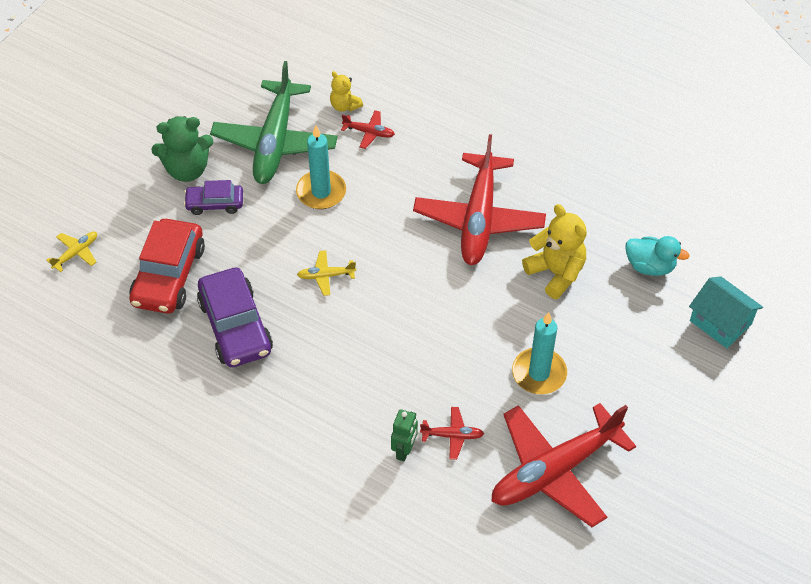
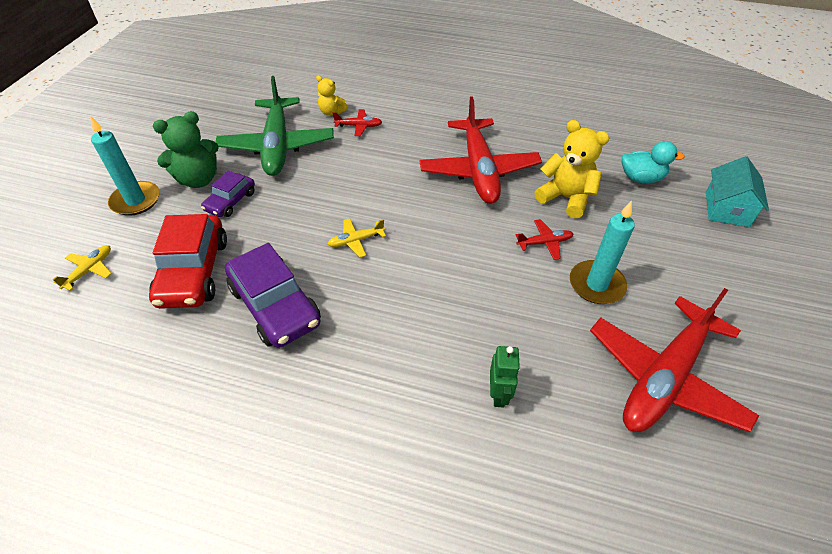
camera: 15 degrees left, 5 degrees down
purple car [184,180,243,215] -> purple car turned 45 degrees counterclockwise [201,171,255,217]
turquoise candle [296,125,346,209] -> turquoise candle moved to [90,115,160,216]
red plane [420,407,484,460] -> red plane moved to [516,219,573,260]
turquoise house [689,276,763,348] -> turquoise house turned 75 degrees clockwise [706,156,769,227]

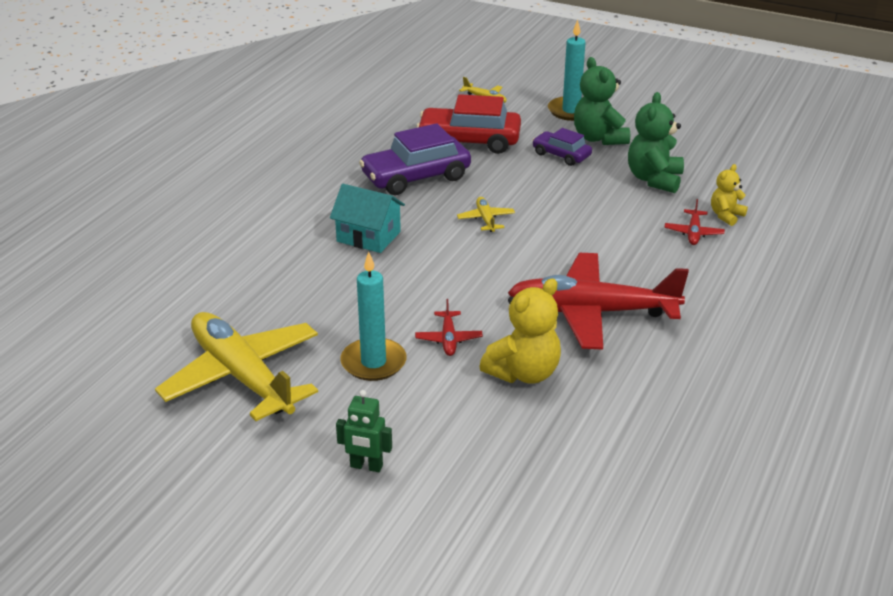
camera: 100 degrees right, 15 degrees down
green plane [216,76,334,176] -> green teddy bear [628,92,684,193]
green robot [490,346,520,407] -> green robot moved to [336,390,392,472]
red plane [590,288,759,433] -> yellow plane [155,312,318,421]
turquoise duck [622,141,685,183] -> none
turquoise house [706,156,769,227] -> turquoise house moved to [330,184,405,253]

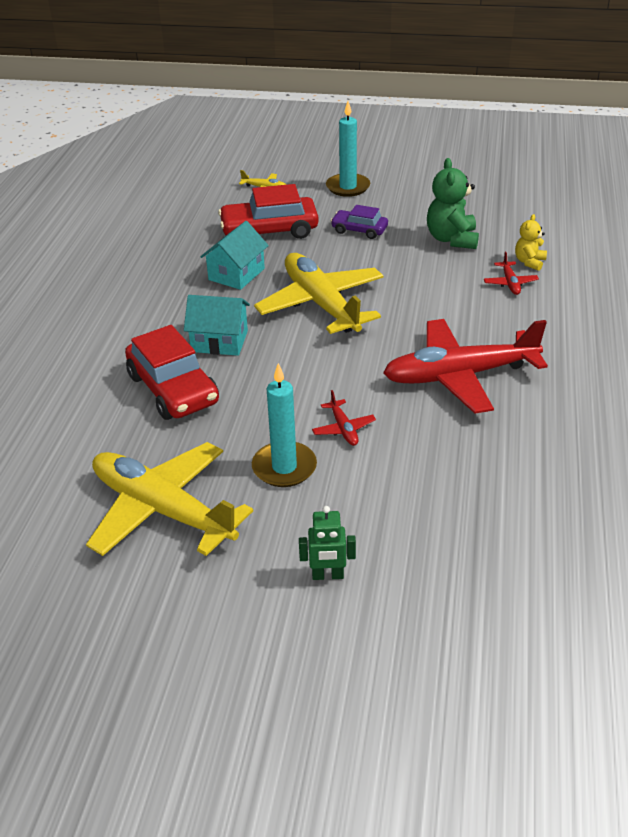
camera: 15 degrees left, 5 degrees up
purple car [359,123,471,195] -> turquoise house [200,221,269,290]
yellow plane [457,197,515,232] -> yellow plane [254,253,384,334], size x2.47
yellow teddy bear [479,278,561,384] -> none
green teddy bear [574,57,630,145] -> none
none -> red car [125,325,219,420]

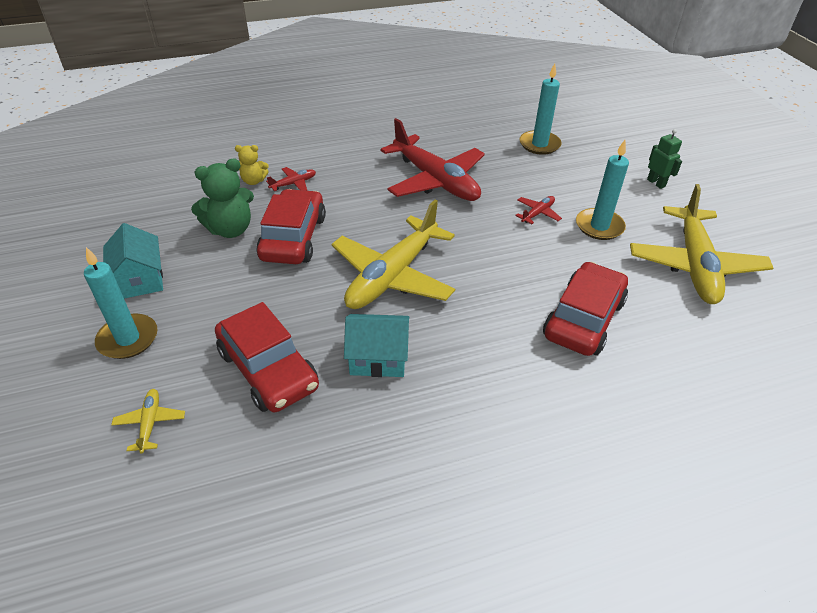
camera: 120 degrees left, 5 degrees up
turquoise house [184,295,250,356] -> turquoise house moved to [103,223,163,299]
purple car [331,205,388,239] -> none
none -> red car [256,189,326,264]
none -> turquoise candle [520,63,562,155]

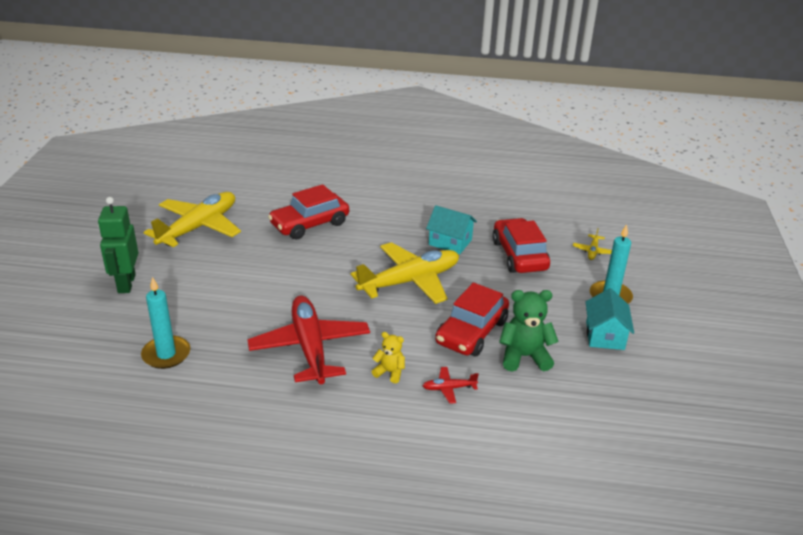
camera: 155 degrees left, 10 degrees down
yellow teddy bear [235,145,269,185] -> yellow teddy bear moved to [372,332,405,383]
red plane [515,196,562,224] -> none
turquoise candle [576,140,629,240] -> none
green robot [647,129,682,189] -> green robot [98,197,138,293], size x1.74

